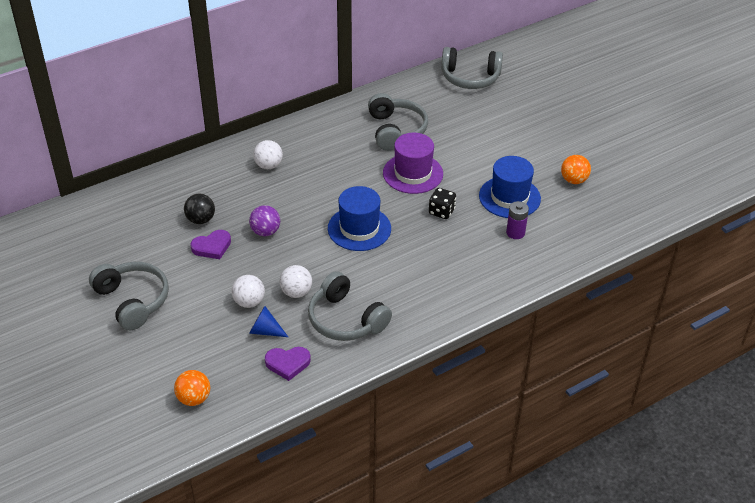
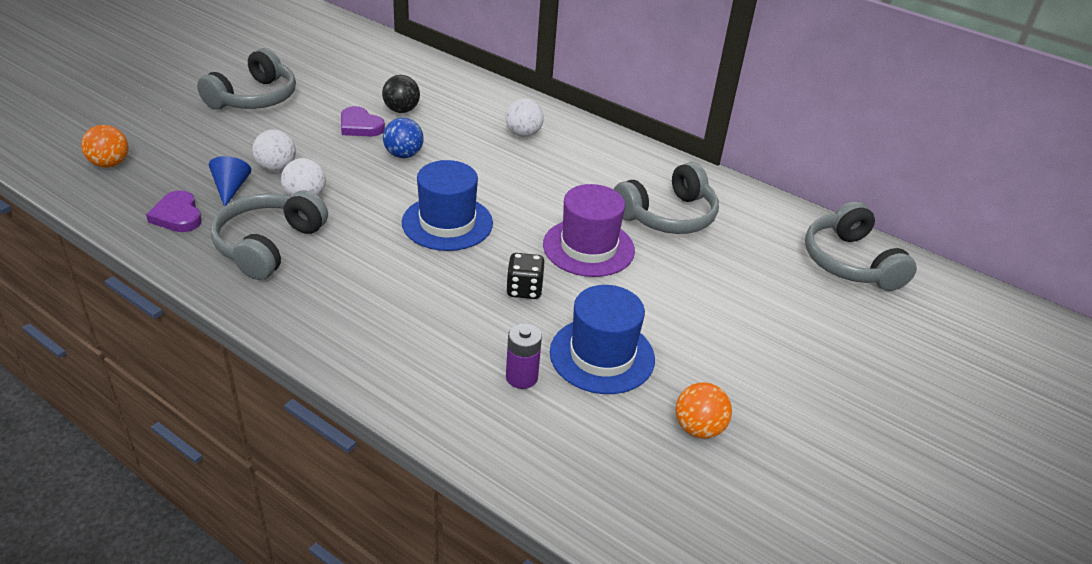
camera: 65 degrees right, 5 degrees down
purple ball [249,205,280,236] -> blue ball [383,118,424,158]

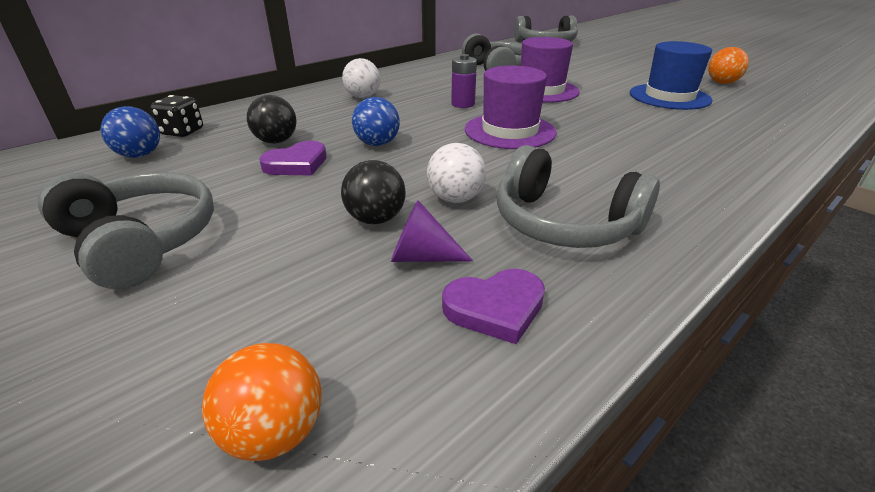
camera: 75 degrees left, 5 degrees down
blue cone [209,156,251,206] -> purple cone [391,200,473,262]
white ball [252,130,296,172] -> black ball [341,160,405,224]
blue hat [402,160,493,251] -> purple hat [465,66,556,149]
black dice [506,253,545,299] -> black dice moved to [150,95,203,137]
purple battery [506,323,542,389] -> purple battery moved to [451,54,477,108]
none -> blue ball [101,106,160,158]

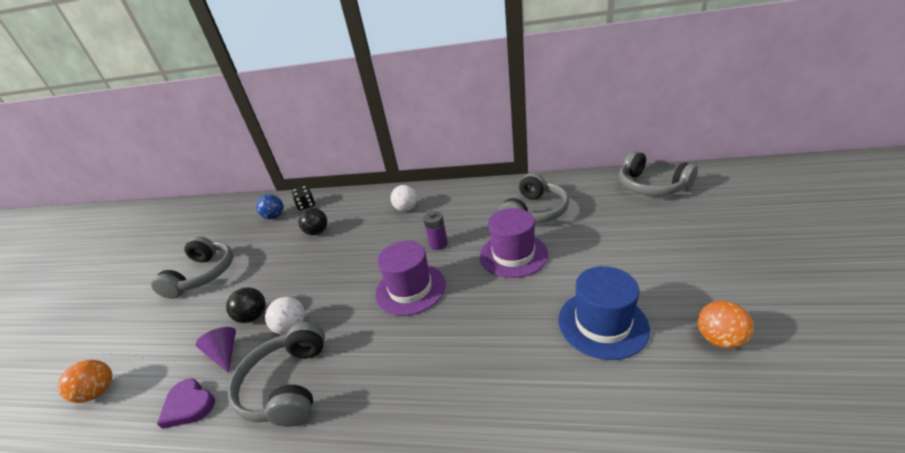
camera: 55 degrees right, 0 degrees up
purple heart [259,141,327,175] -> none
blue ball [352,97,400,146] -> none

